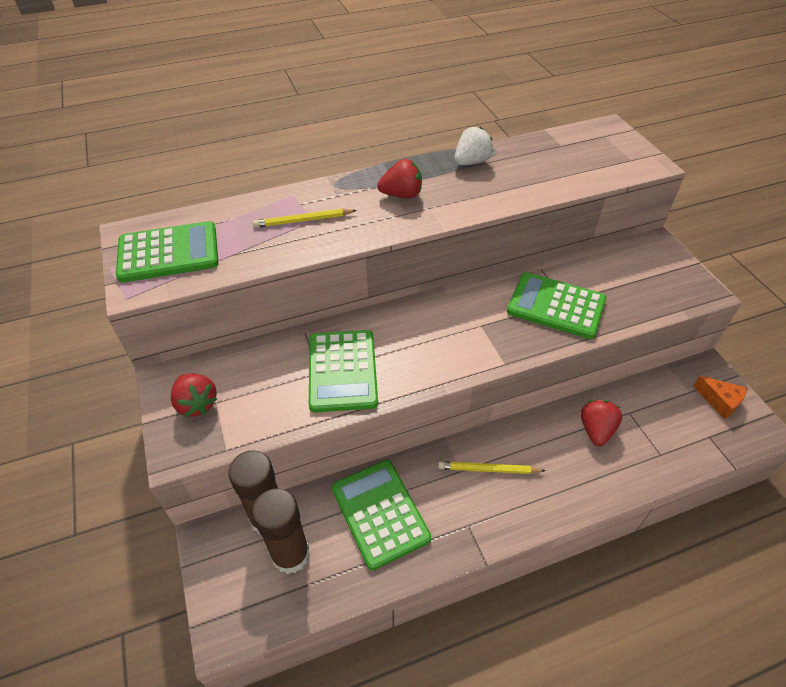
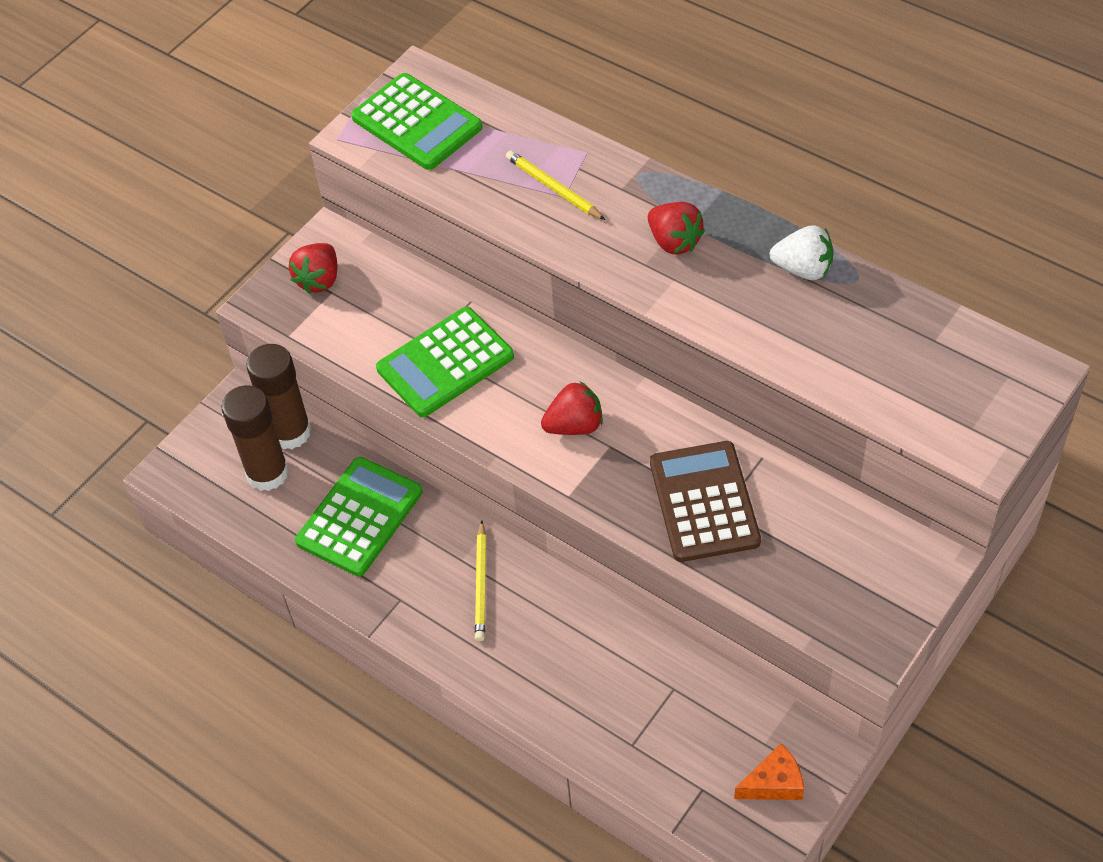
camera: 60 degrees right, 5 degrees up
yellow pencil [438,461,546,474] -> yellow pencil turned 150 degrees counterclockwise [475,521,486,641]
green calculator [507,272,606,339] -> brown calculator [650,441,761,562]
red strawberry [581,400,622,446] -> red strawberry moved to [541,381,603,435]
orange cheese [693,376,747,419] -> orange cheese turned 120 degrees counterclockwise [734,743,804,800]

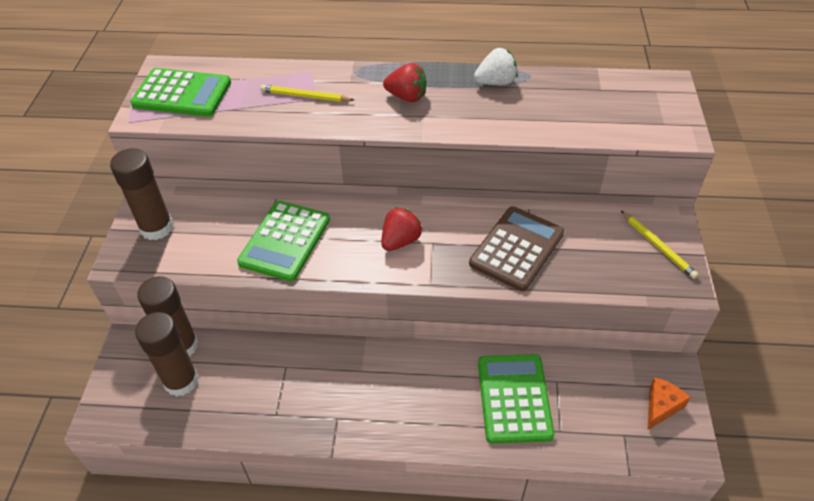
camera: 35 degrees left, 5 degrees down
red strawberry [289,243,337,294] -> brown glue stick [110,148,174,240]
green calculator [295,457,422,576] -> green calculator moved to [478,354,554,444]
yellow pencil [475,521,486,641] -> yellow pencil moved to [621,211,699,279]
brown calculator [650,441,761,562] -> brown calculator turned 75 degrees clockwise [469,206,564,291]

